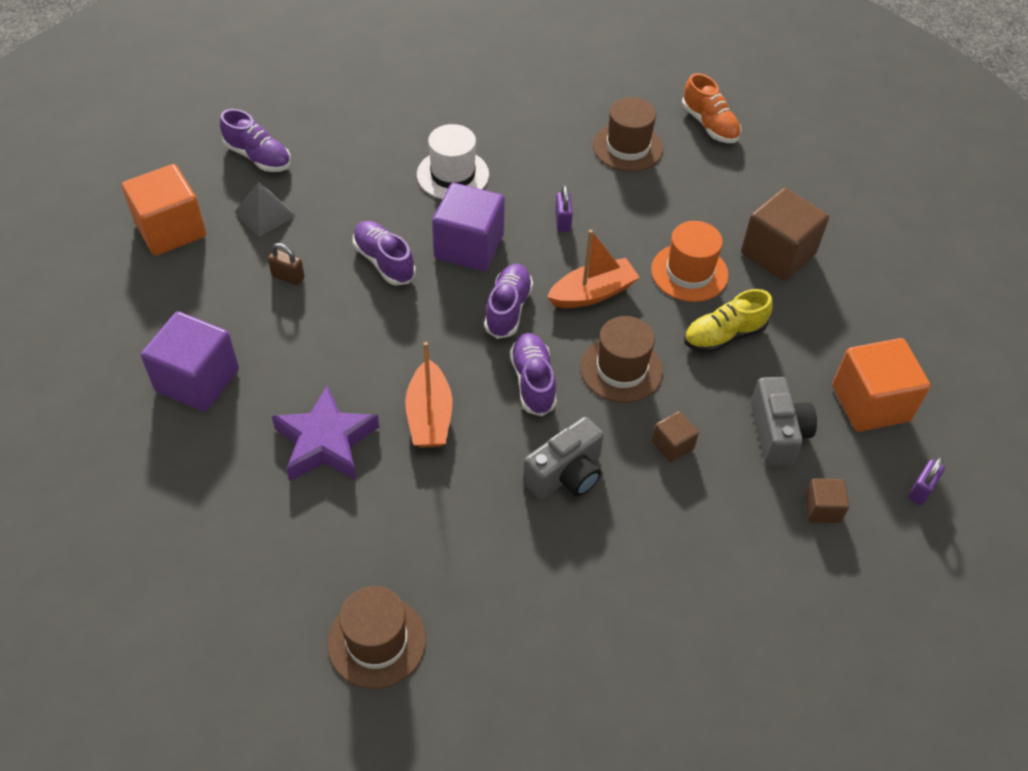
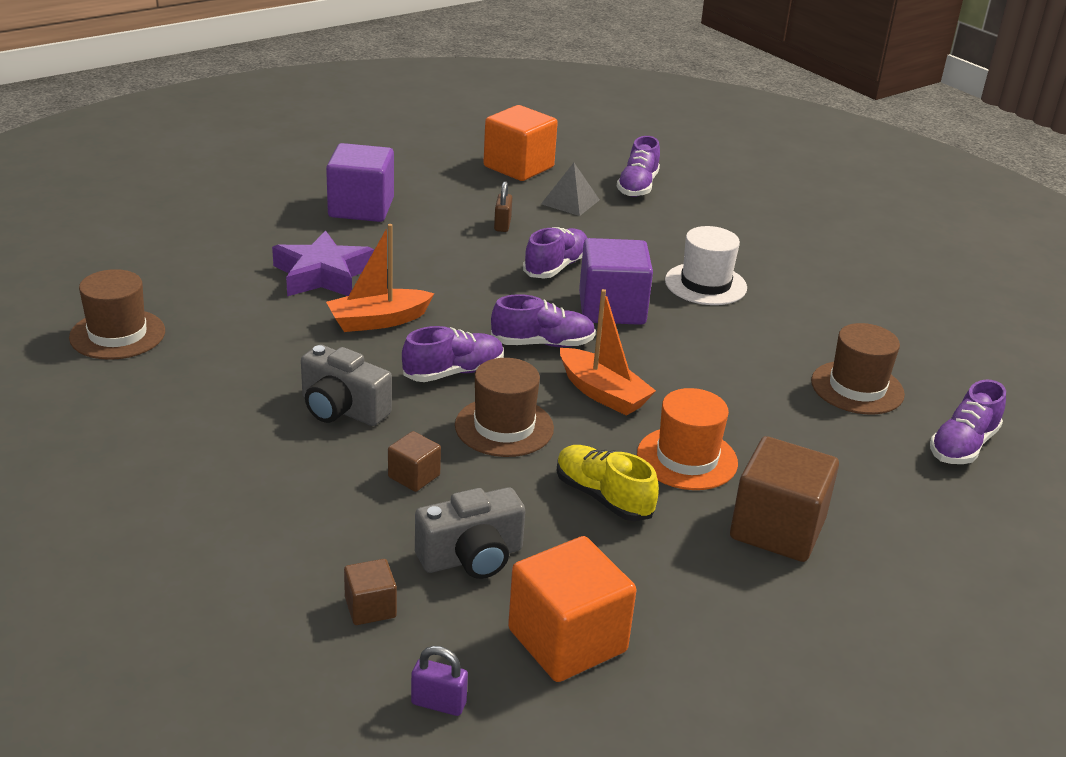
camera: 70 degrees right, 20 degrees down
purple padlock [555,185,573,232] -> none
orange shoe [682,73,741,143] -> purple shoe [930,380,1006,464]

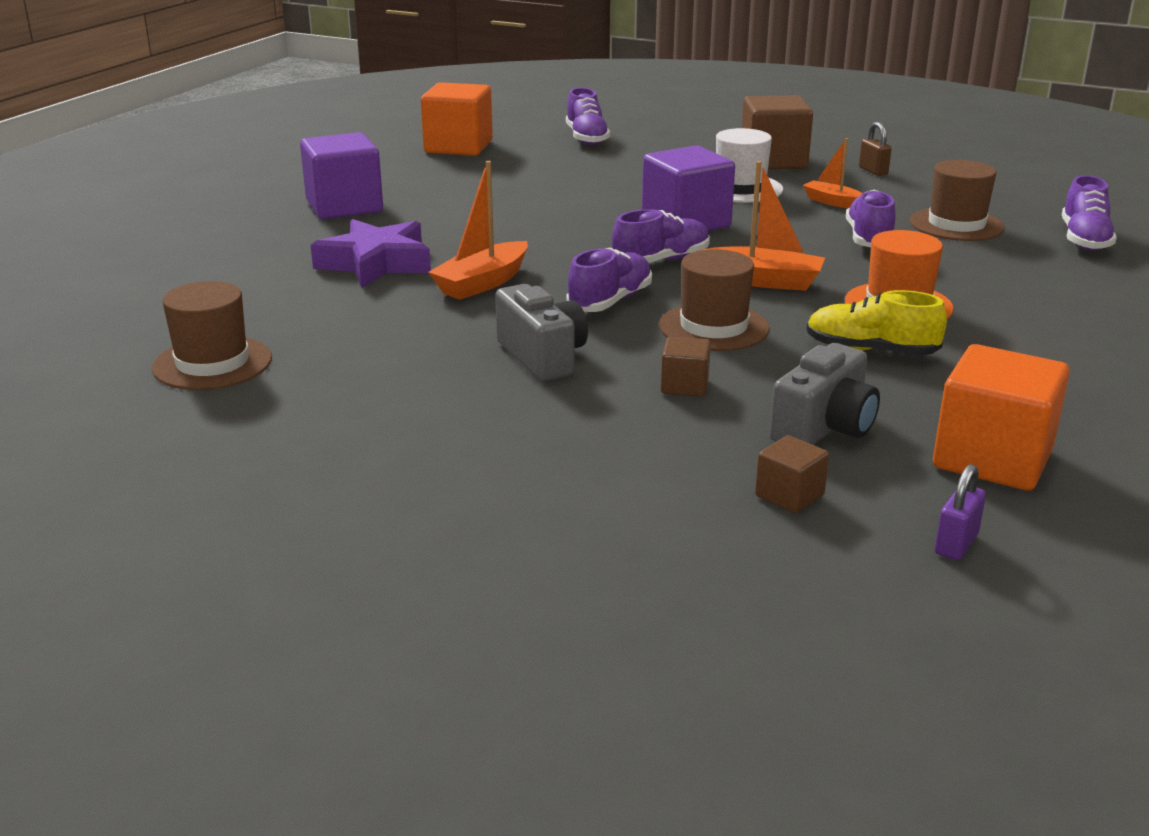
camera: 25 degrees left, 5 degrees down
grey camera [301,345,392,426] -> grey camera turned 120 degrees counterclockwise [495,284,588,381]
purple padlock [411,646,468,716] -> purple padlock turned 45 degrees counterclockwise [935,464,986,560]
brown padlock [494,181,512,232] -> brown padlock moved to [859,122,892,176]
purple shoe [523,227,587,279] -> purple shoe moved to [846,189,895,247]
grey pyramid [541,163,600,216] -> none
brown cube [730,436,839,562] -> brown cube moved to [742,95,813,169]
none -> orange boat [803,138,863,208]

